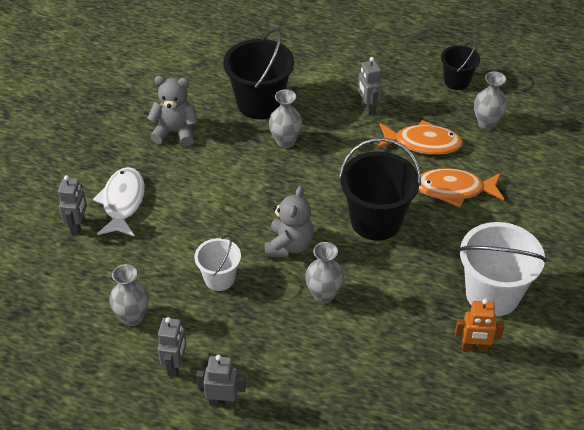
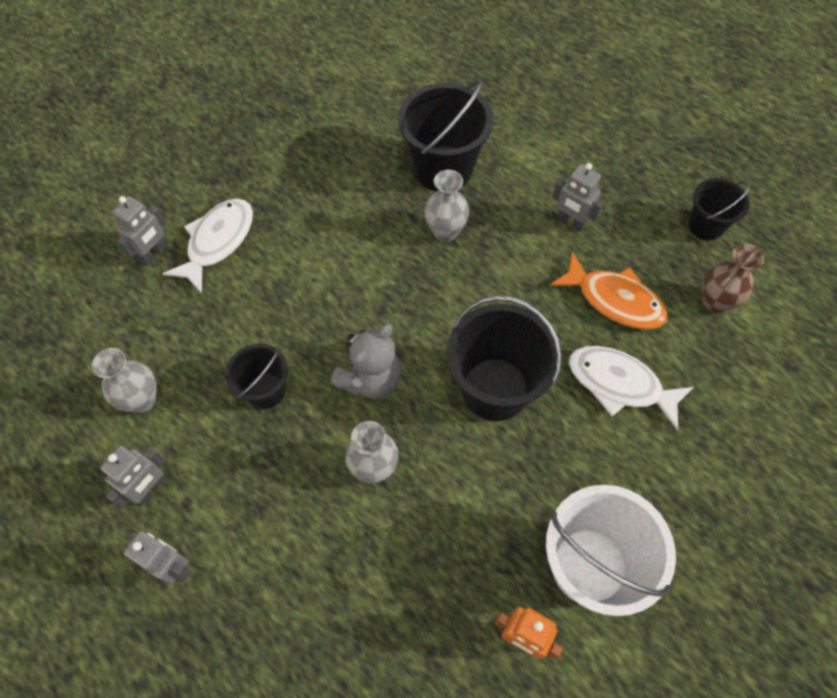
camera: 25 degrees right, 15 degrees up
grey teddy bear [148,76,198,147] -> none
white bucket [194,234,241,291] -> black bucket [225,344,288,409]
grey robot [358,57,382,115] -> grey robot turned 60 degrees counterclockwise [552,163,604,232]
orange fish [419,168,504,208] -> white fish [569,346,694,430]
grey vase [474,71,508,130] -> brown vase [702,244,764,314]

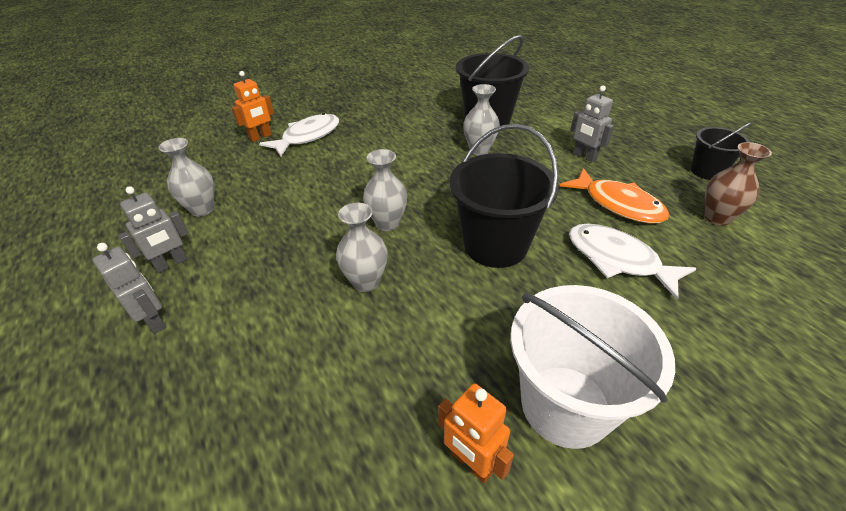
camera: 15 degrees right, 20 degrees down
grey robot [112,196,166,265] -> orange robot [232,71,274,142]
black bucket [225,344,288,409] -> none
grey teddy bear [331,324,401,399] -> grey vase [363,149,407,231]

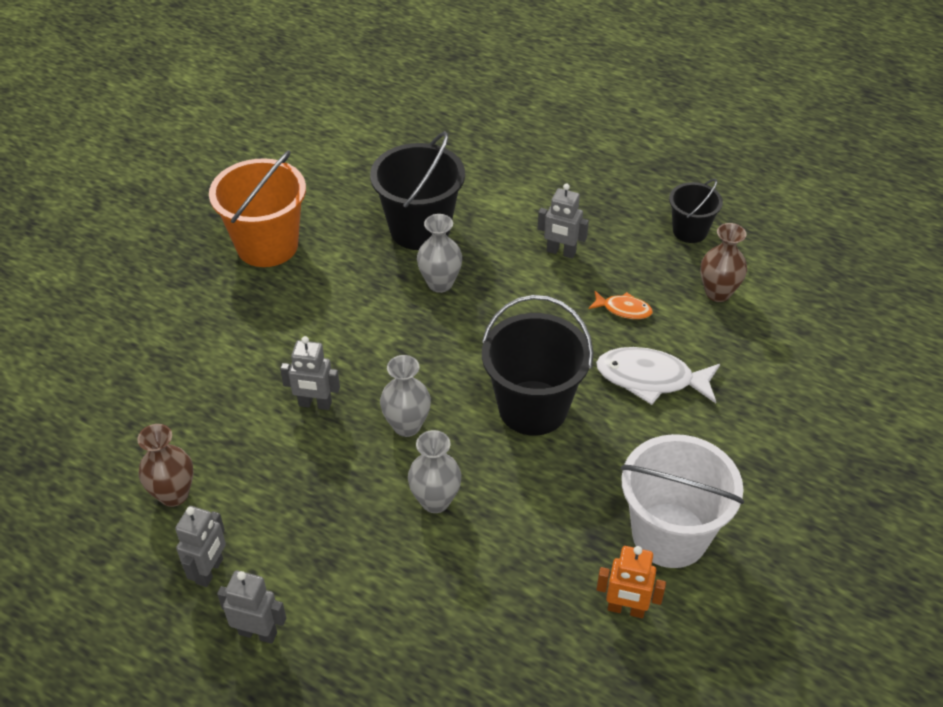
camera: 30 degrees left, 5 degrees up
grey vase [158,138,215,217] -> brown vase [137,424,194,507]
orange robot [232,71,274,142] -> none
white fish [259,113,339,157] -> none
orange fish [560,168,669,224] -> orange fish [588,291,653,319], size x0.54
none -> orange bucket [209,150,306,267]
none -> grey robot [280,336,340,410]

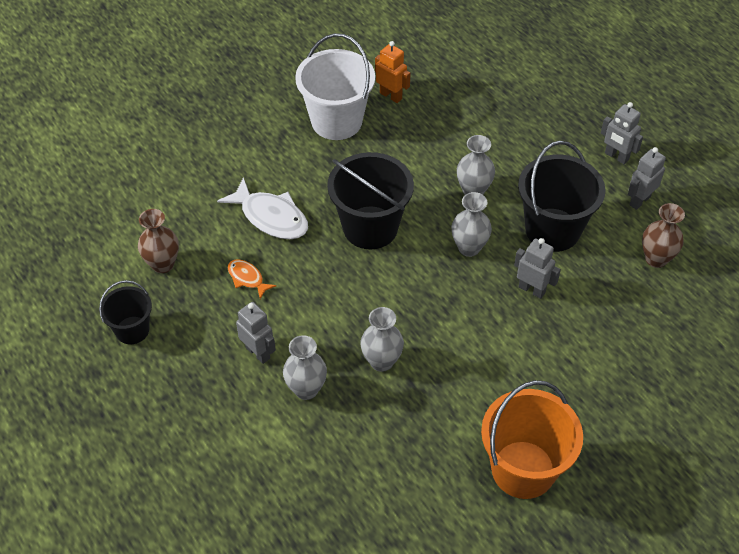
camera: 155 degrees left, 5 degrees up
black bucket [370,131,465,250] -> black bucket moved to [518,141,606,252]
none -> grey vase [283,335,327,400]

